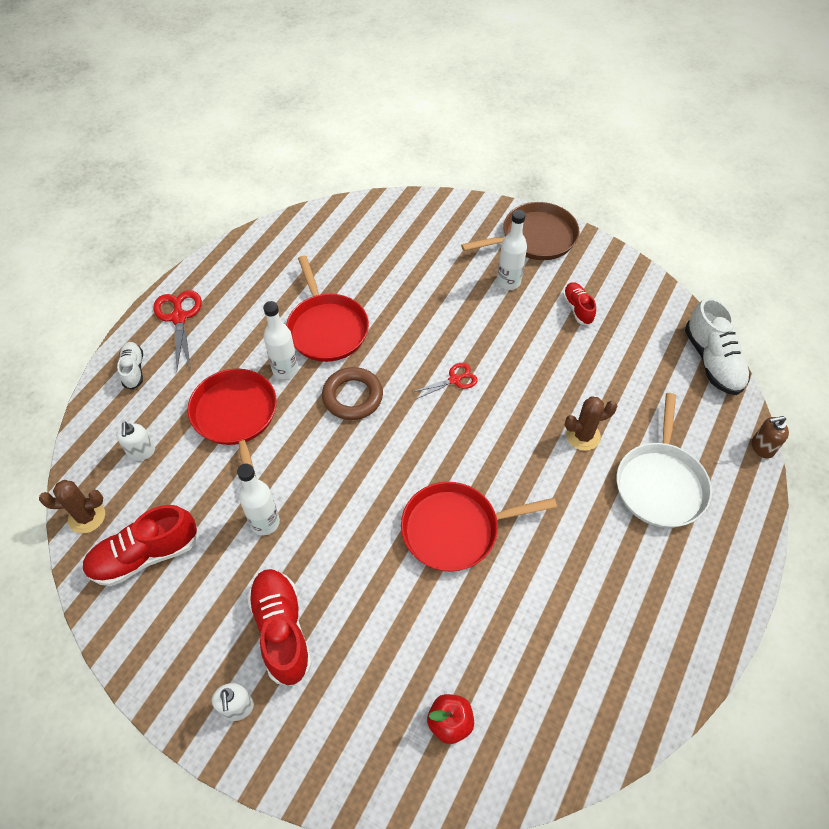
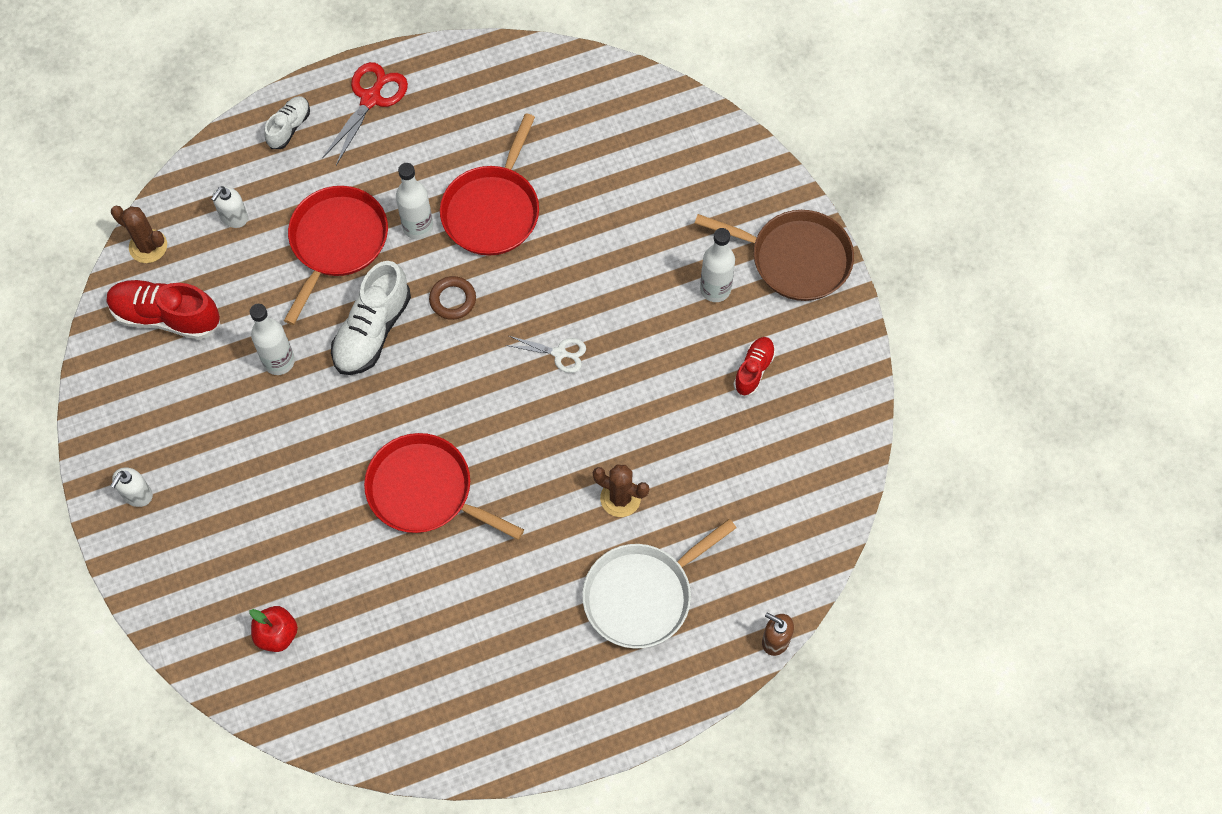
camera: 40 degrees right, 10 degrees up
red shoe [247,569,312,686] -> none
brown ring [322,367,383,420] -> brown ring [429,276,476,320], size x0.66
red scissors [413,363,478,399] -> white scissors [505,336,586,373]
white shoe [685,297,751,395] -> white shoe moved to [331,261,411,375]

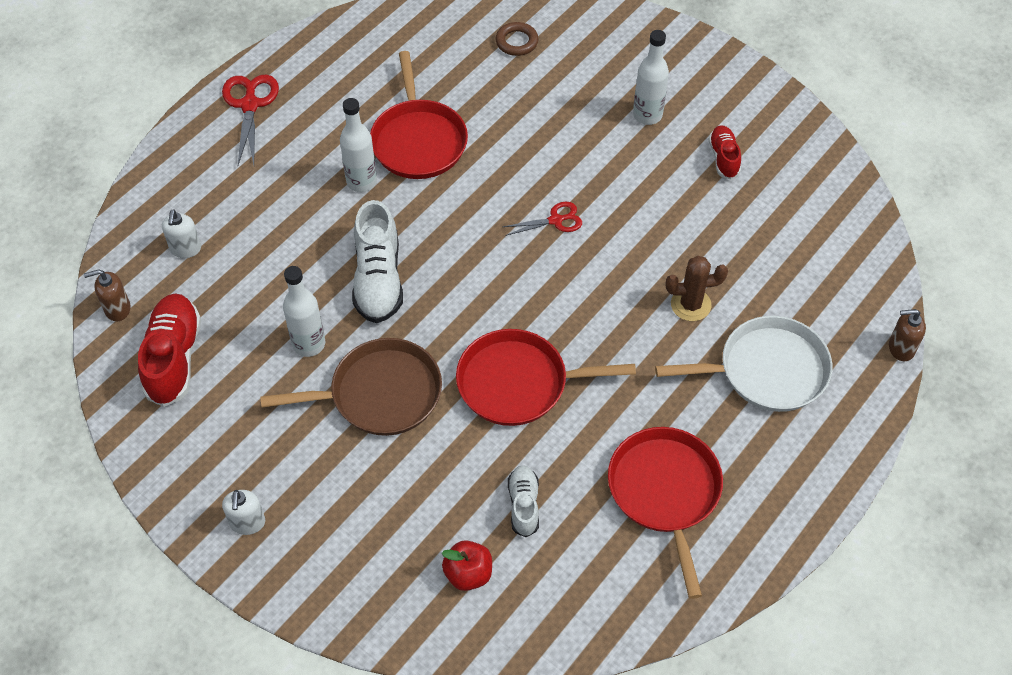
camera: 30 degrees left, 10 degrees down
red shoe [107,280,220,340] -> red shoe turned 105 degrees clockwise [138,293,201,407]
brown cactus [111,206,167,263] -> brown soap dispenser [84,269,130,321]
white shoe [264,96,310,149] -> white shoe moved to [508,465,539,537]
red pan [284,186,388,325] -> red pan moved to [608,427,723,599]
brown ring [429,276,476,320] -> brown ring moved to [495,22,538,56]
white scissors [505,336,586,373] -> red scissors [503,202,582,236]
white pan [582,519,737,649] -> white pan turned 120 degrees counterclockwise [655,316,833,412]
brown pan [695,210,854,301] -> brown pan moved to [260,338,442,436]

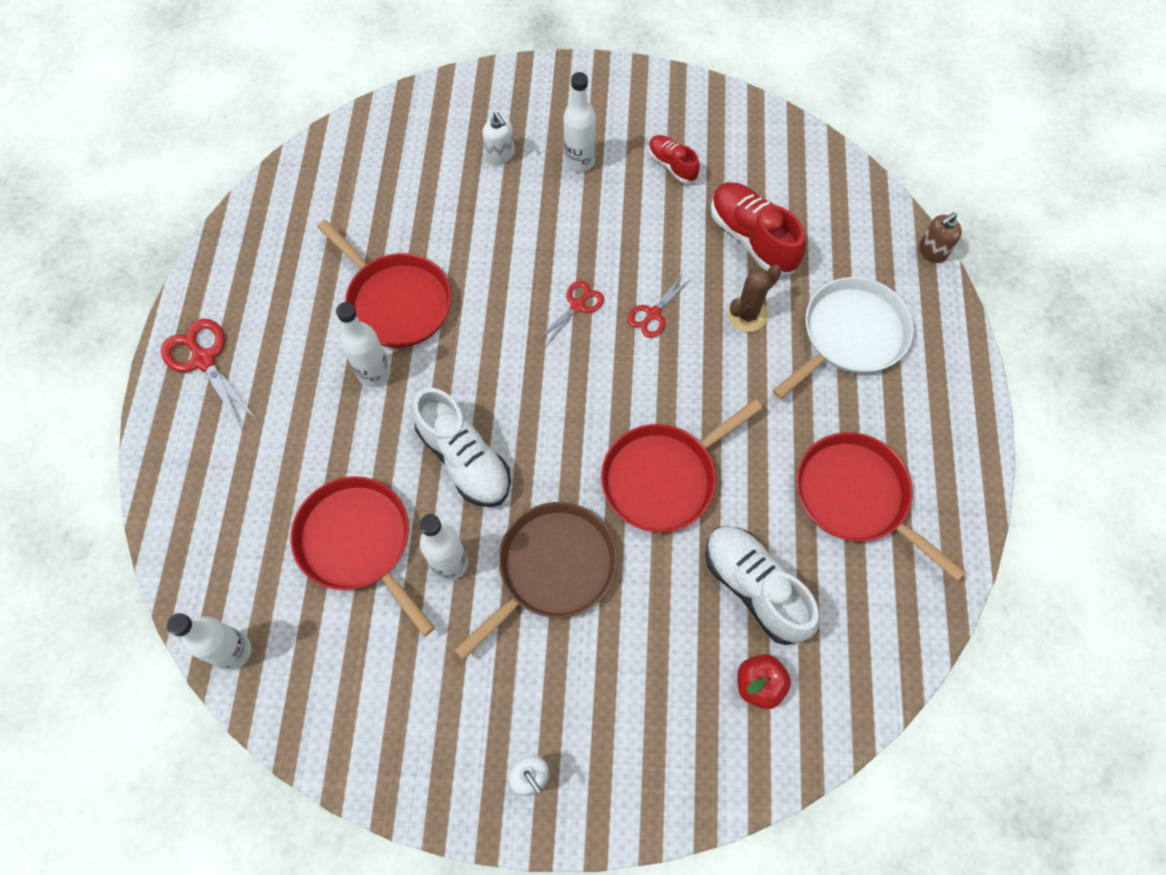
camera: 35 degrees left, 10 degrees up
brown soap dispenser [84,269,130,321] -> white bottle [167,613,252,670]
red shoe [138,293,201,407] -> red shoe moved to [711,182,806,275]
white soap dispenser [162,209,201,258] -> white soap dispenser moved to [482,112,515,164]
brown ring [495,22,538,56] -> none
white shoe [508,465,539,537] -> white shoe [705,526,820,645], size x1.76
none -> red pan [291,476,435,636]
none -> red scissors [627,275,692,338]

